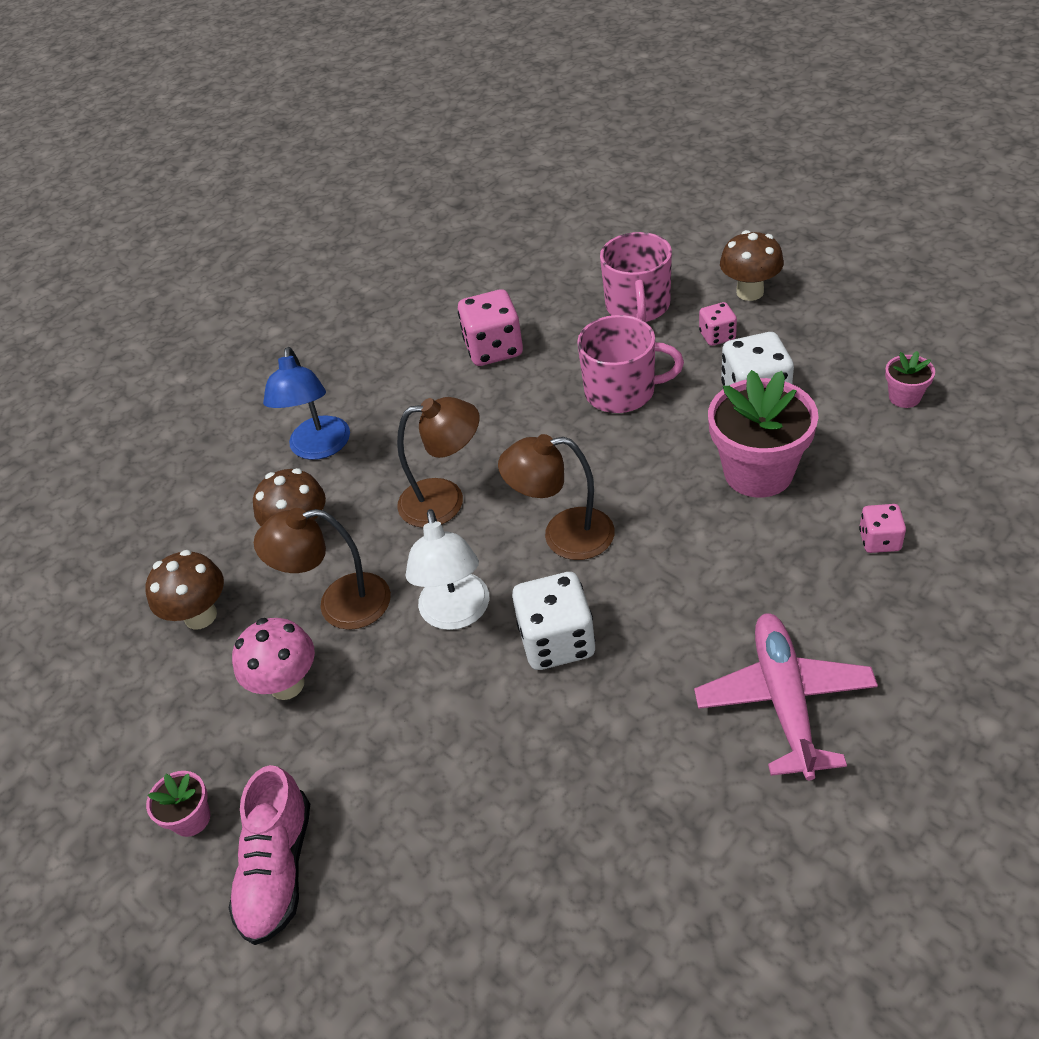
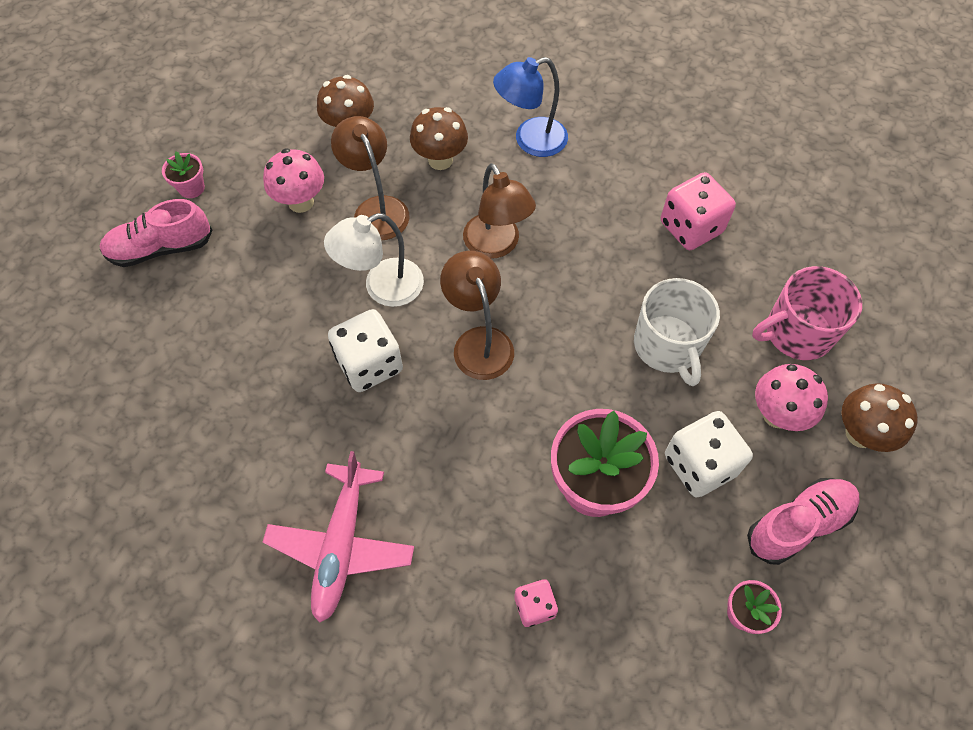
camera: 65 degrees right, 15 degrees up
pink mug [577,315,684,413] -> white mug [634,278,720,386]
pink plane [694,613,878,780] -> pink plane turned 120 degrees clockwise [263,451,414,623]
pink dice [699,302,737,346] -> pink mushroom [755,364,828,431]
none -> pink shoe [747,478,860,565]

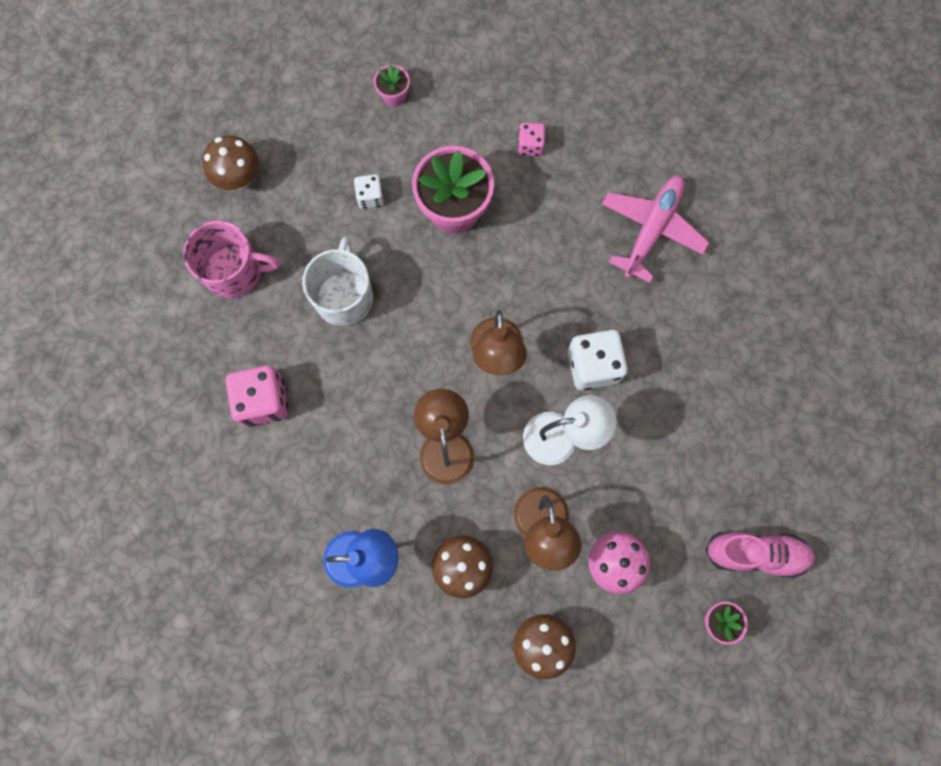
camera: 160 degrees left, 15 degrees up
white dice [665,411,753,498] -> white dice [354,174,384,209], size x0.56
pink shoe [747,478,860,565] -> none
pink mushroom [755,364,828,431] -> none

